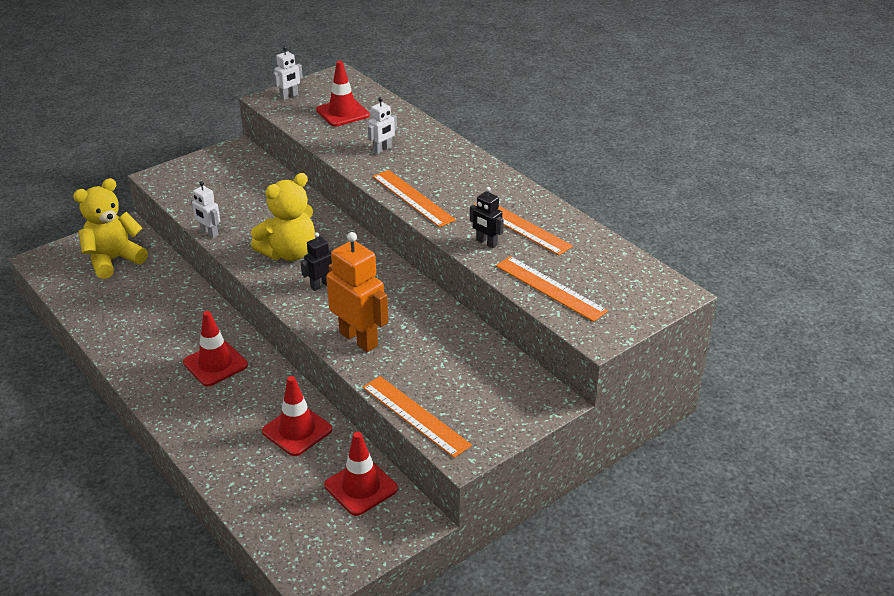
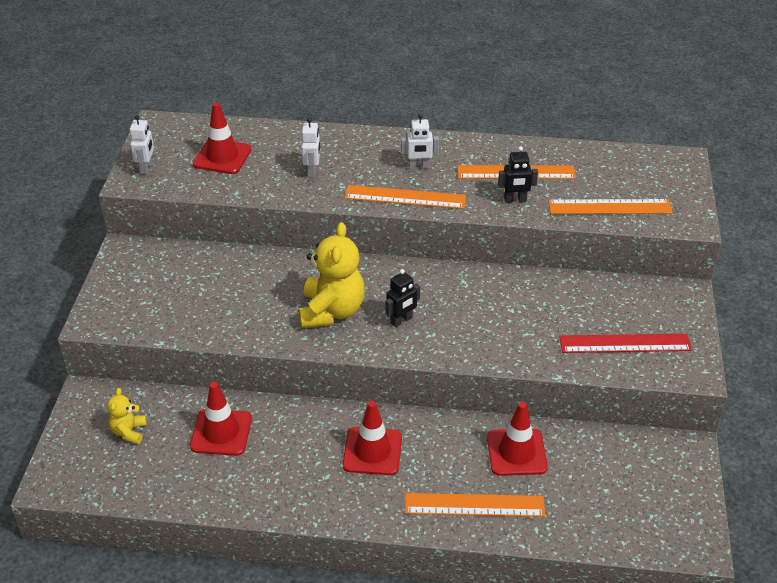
camera: 45 degrees left, 5 degrees up
yellow teddy bear [73,178,148,279] -> yellow teddy bear [107,388,147,444], size x0.51
white robot [191,181,220,238] -> white robot moved to [401,114,439,169]
black robot [301,232,334,291] -> black robot turned 135 degrees counterclockwise [385,269,420,327]
red traffic cone [324,432,398,516] -> red traffic cone moved to [190,382,252,456]
orange robot [326,232,388,352] -> none
orange ruler [362,376,472,458] -> orange ruler moved to [405,493,545,517]
none -> red ruler [559,334,692,353]

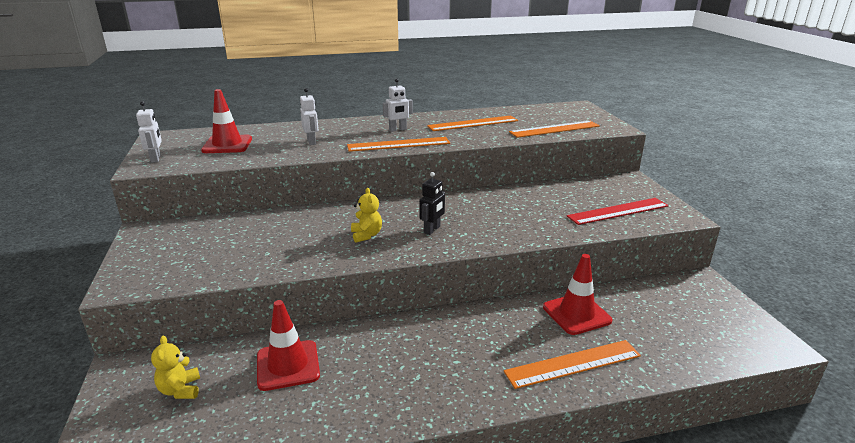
camera: 20 degrees left, 15 degrees down
yellow teddy bear [299,222,365,328] -> yellow teddy bear [351,188,382,243], size x0.51
red traffic cone [343,401,402,475] -> none
black robot [498,146,538,203] -> none

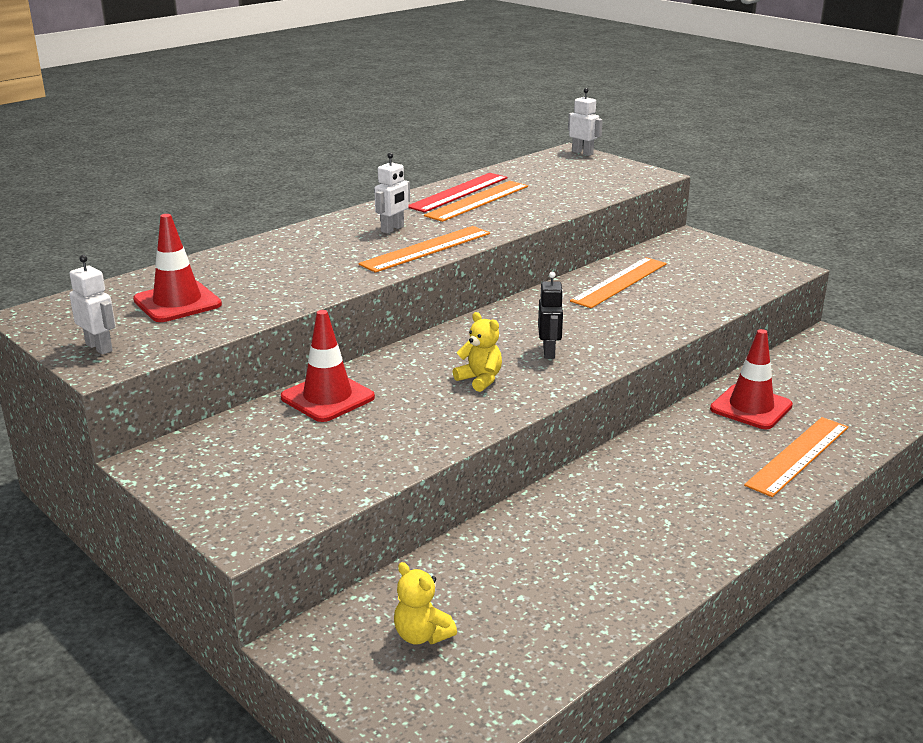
camera: 30 degrees left, 0 degrees up
red traffic cone [257,300,320,391] -> red traffic cone moved to [281,310,375,422]
white robot [300,88,319,145] -> white robot moved to [568,88,603,156]
orange ruler [509,121,600,138] -> orange ruler moved to [570,257,667,308]
red ruler [567,198,669,225] -> red ruler moved to [408,173,507,213]

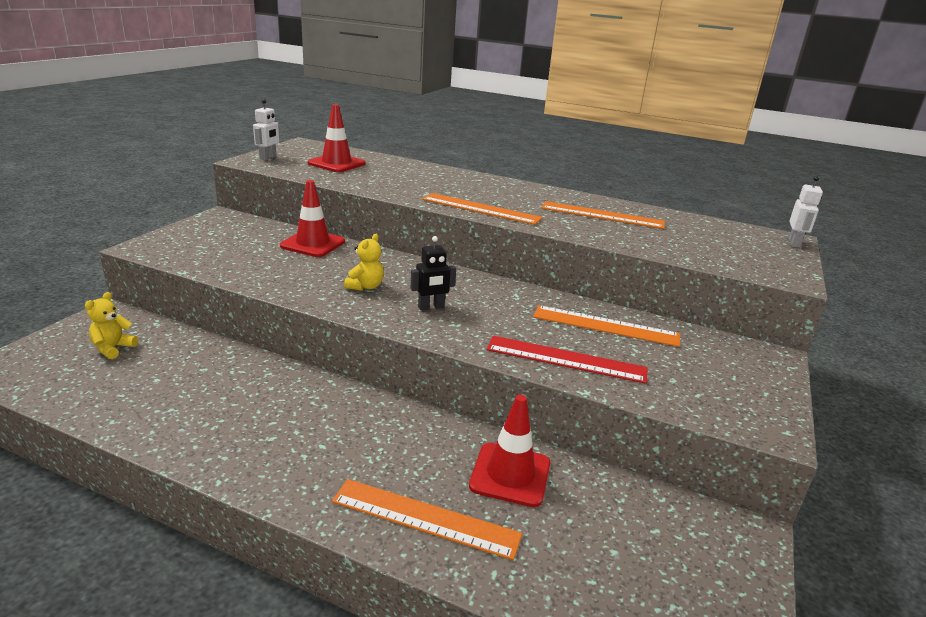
camera: 65 degrees right, 0 degrees up
white robot [374,153,410,234] -> none
red ruler [408,173,507,213] -> red ruler moved to [487,336,648,384]

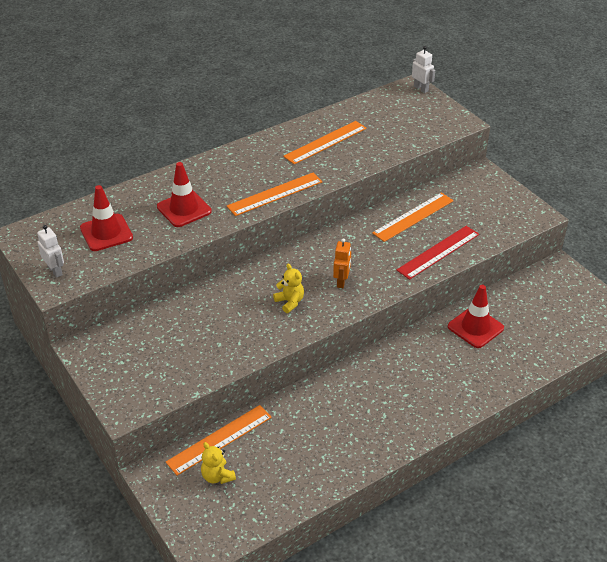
camera: 55 degrees left, 15 degrees up
red traffic cone [280,180,345,257] -> red traffic cone moved to [157,162,212,227]
orange ruler [332,479,522,560] -> orange ruler moved to [166,405,272,476]
black robot [411,236,456,311] -> orange robot [333,238,351,288]

